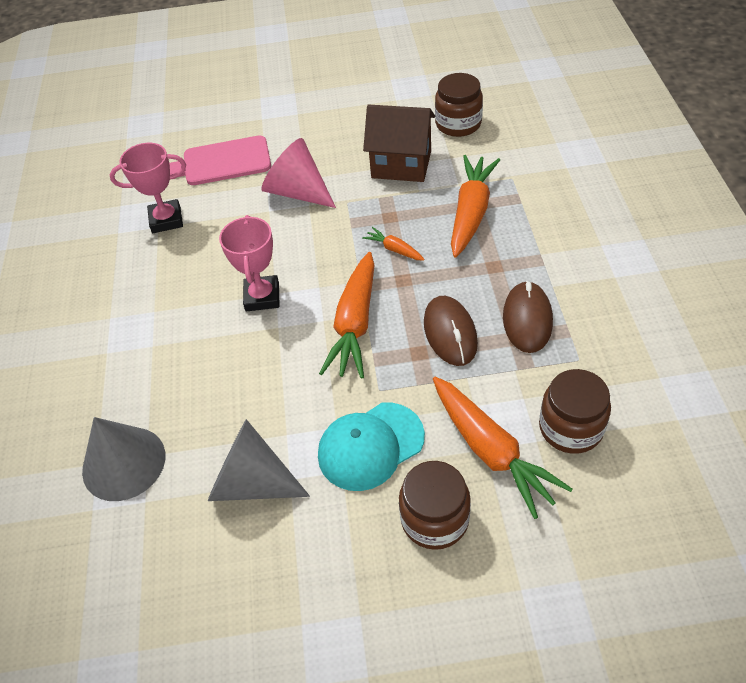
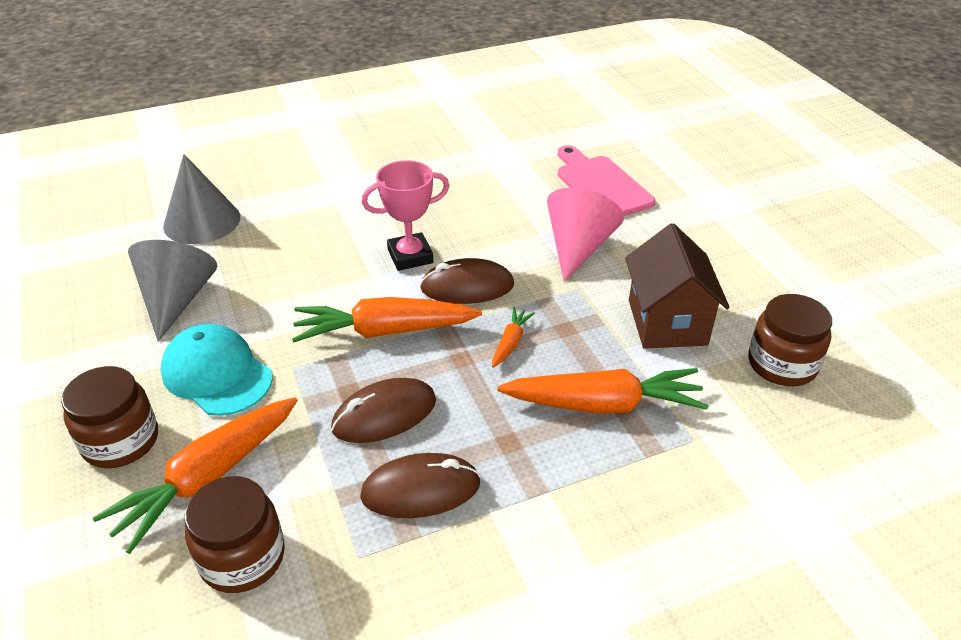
camera: 70 degrees right, 10 degrees down
pink trophy [110,143,186,233] -> none
none -> brown mouse [420,258,514,304]

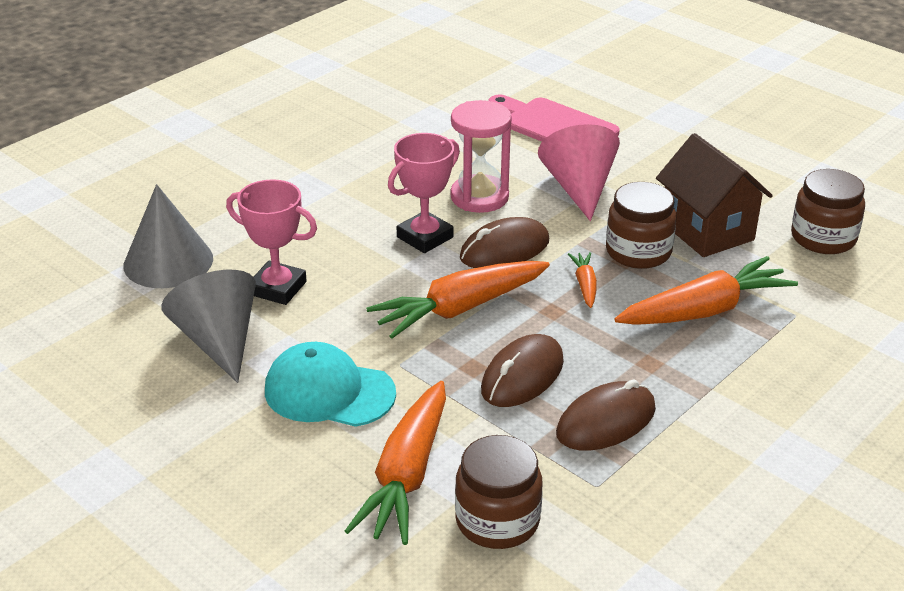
camera: 25 degrees left, 5 degrees down
brown jar [61,366,158,468] -> brown jar moved to [606,182,676,269]
none -> pink trophy [226,179,317,305]
none -> pink hourglass [451,100,512,213]

